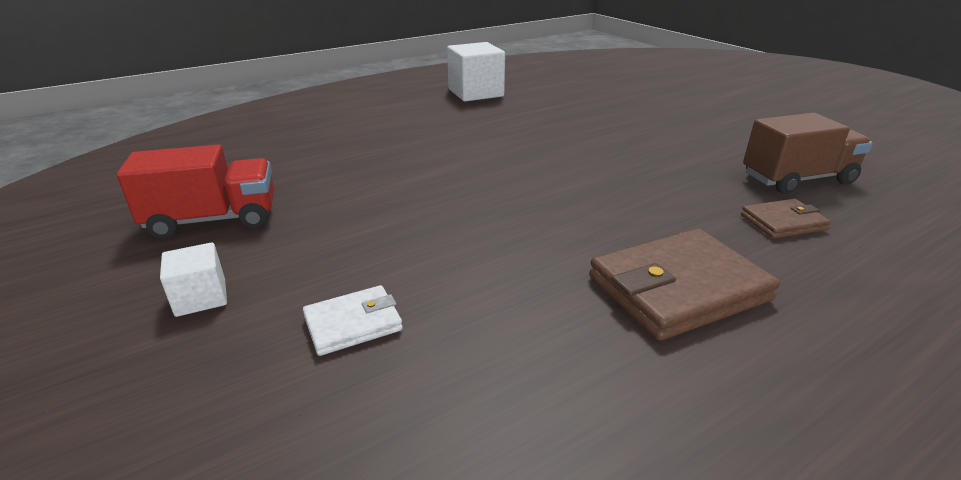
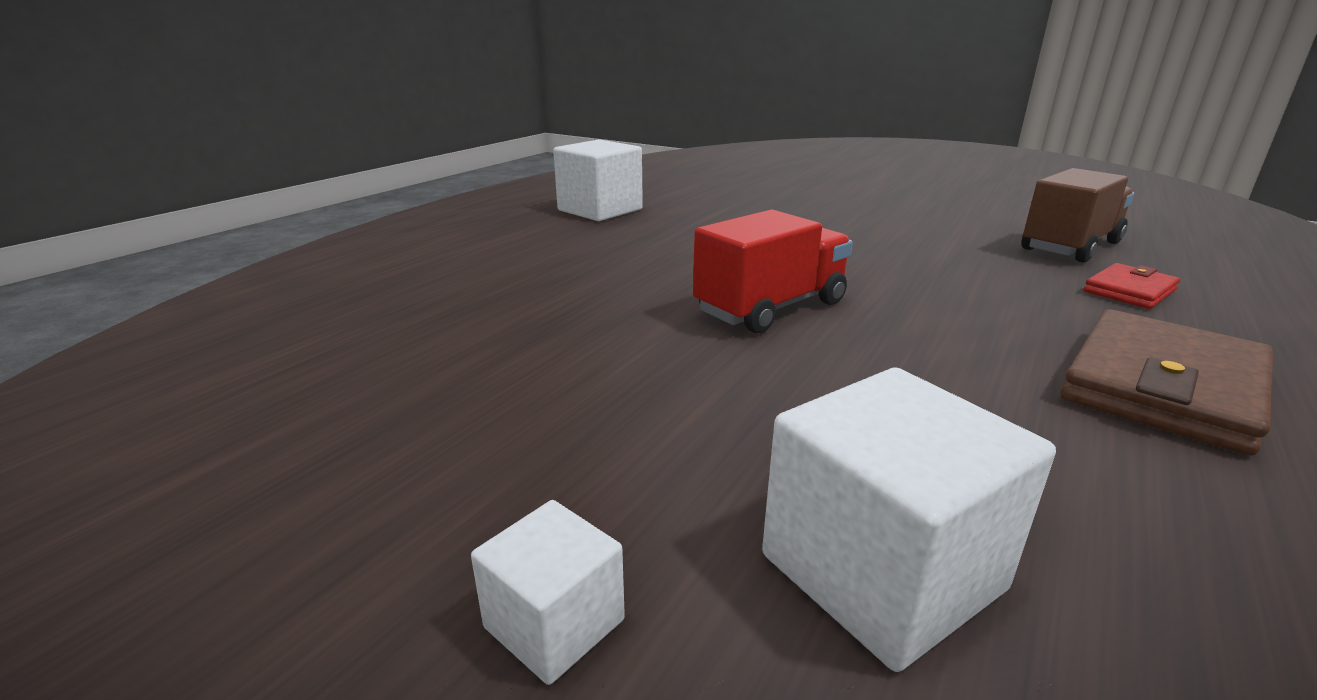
camera: 25 degrees left, 5 degrees down
red truck [117,145,274,238] -> red truck moved to [693,210,853,333]
white wallet [303,285,403,356] -> white cube [762,368,1056,672]
brown wallet [741,199,831,239] -> red wallet [1084,263,1180,309]

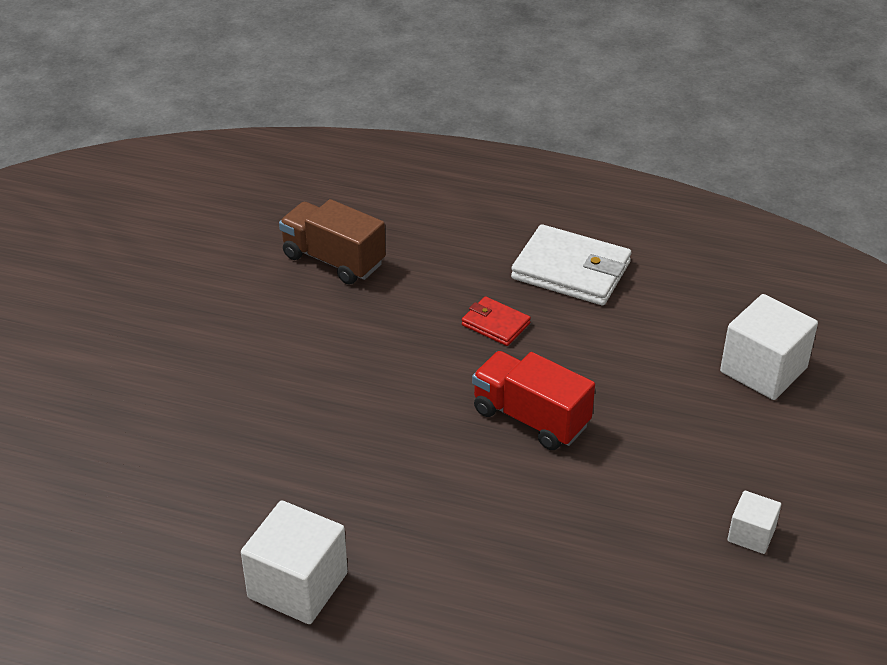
camera: 105 degrees left, 15 degrees up
white cube [471,500,625,685] -> white cube moved to [728,491,781,554]
brown wallet [1060,309,1273,456] -> white wallet [511,224,631,305]
red wallet [1084,263,1180,309] -> red wallet moved to [462,296,531,346]

